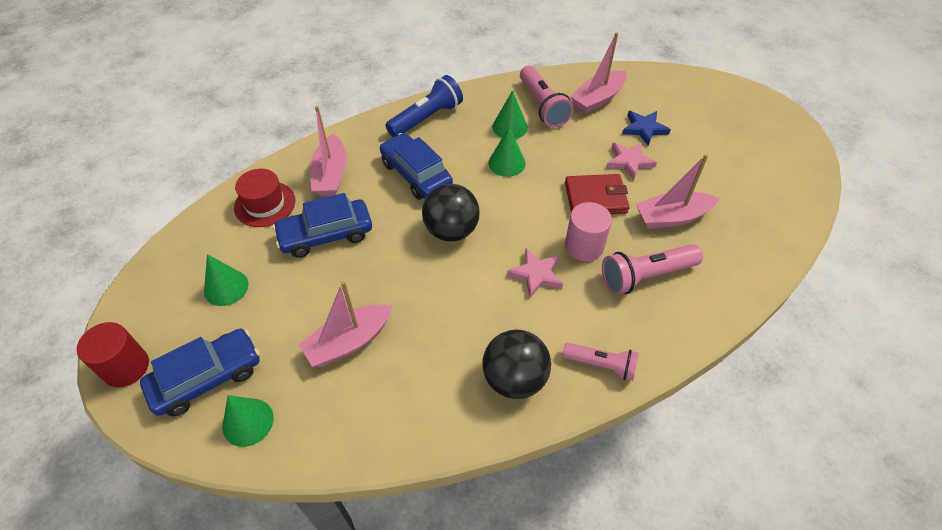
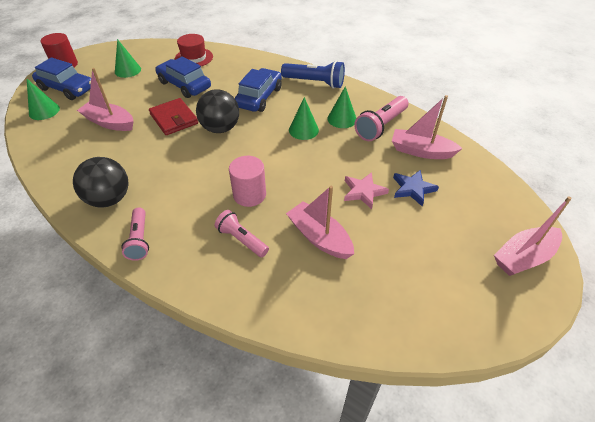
camera: 60 degrees right, 5 degrees down
pink boat [310,106,347,196] -> pink boat moved to [494,196,572,276]
pink star [507,249,563,298] -> none
red wallet [565,174,629,214] -> red wallet moved to [149,98,198,135]
pink flashlight [602,244,703,295] -> pink flashlight [215,210,269,257], size x0.66

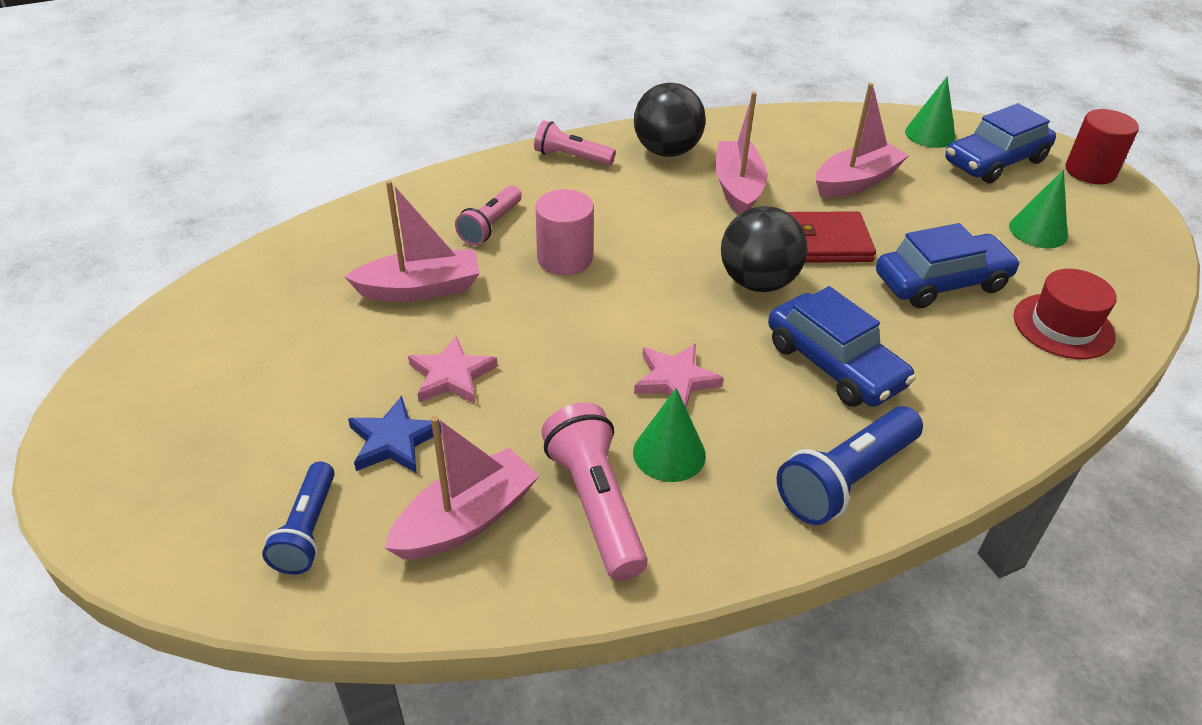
camera: 120 degrees right, 5 degrees down
pink flashlight [215,210,269,257] -> pink flashlight turned 135 degrees clockwise [455,185,522,245]
green cone [289,97,319,140] -> pink star [634,344,724,408]
pink boat [494,196,572,276] -> pink boat moved to [715,92,767,214]
none -> blue flashlight [262,462,335,574]

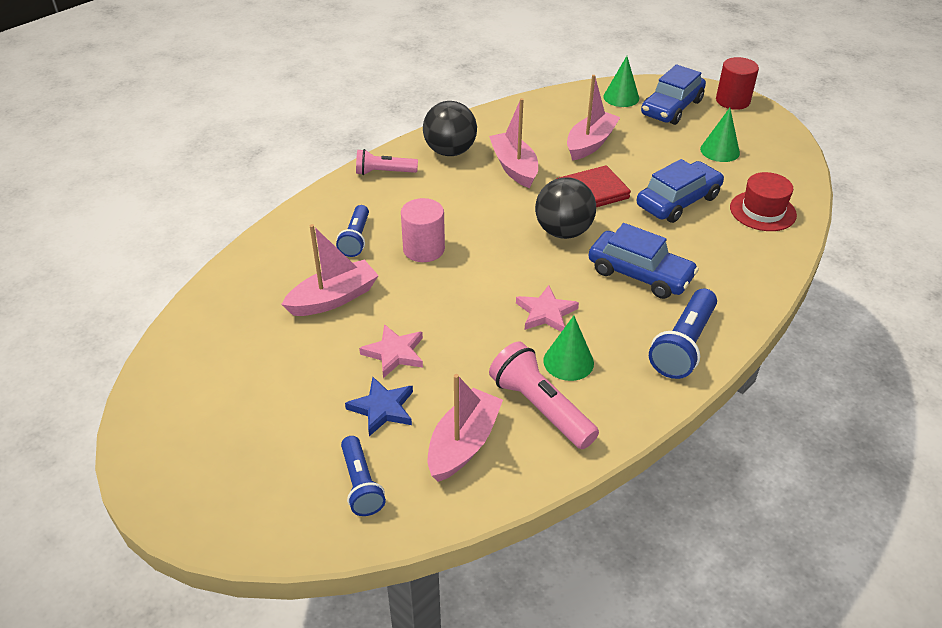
camera: 20 degrees left, 0 degrees up
pink flashlight [455,185,522,245] -> blue flashlight [336,205,369,257]

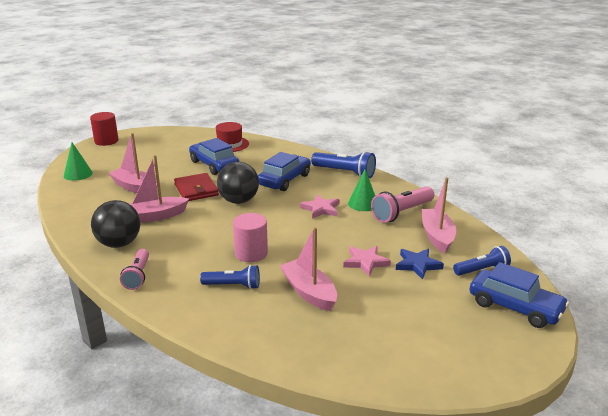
camera: 90 degrees left, 15 degrees down
pink boat [428,374,503,482] -> pink boat turned 60 degrees clockwise [422,177,456,254]
blue car [641,64,706,125] -> blue car moved to [469,262,569,328]
green cone [700,108,740,162] -> none

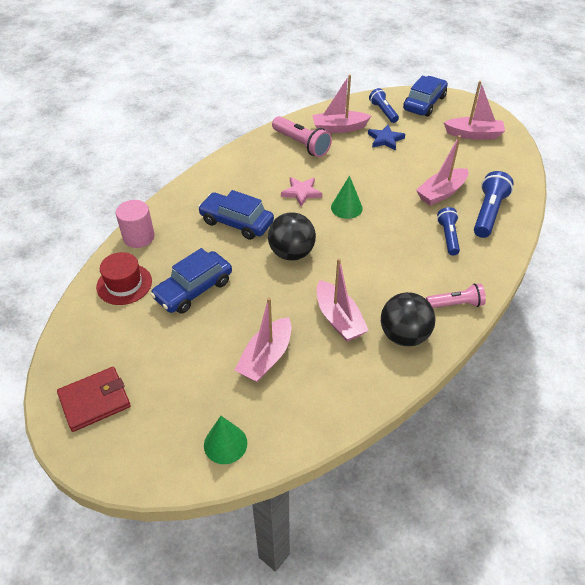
camera: 95 degrees left, 20 degrees up
red cylinder [90,112,119,146] -> none
red wallet [174,173,219,201] -> red wallet moved to [57,367,131,432]
pink cylinder [233,213,268,262] -> pink cylinder moved to [116,200,155,248]
blue flashlight [311,151,376,178] -> blue flashlight moved to [474,171,514,238]
pink star [343,246,391,276] -> none
green cone [348,169,375,211] -> green cone moved to [331,176,363,219]
none -> pink boat [444,81,505,140]

